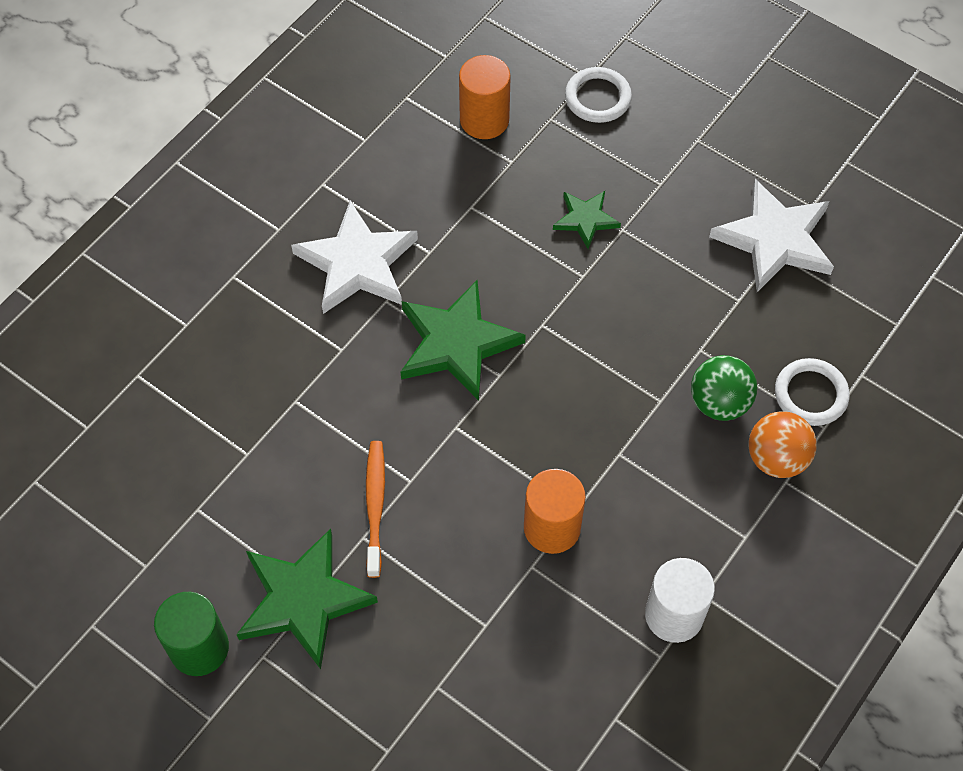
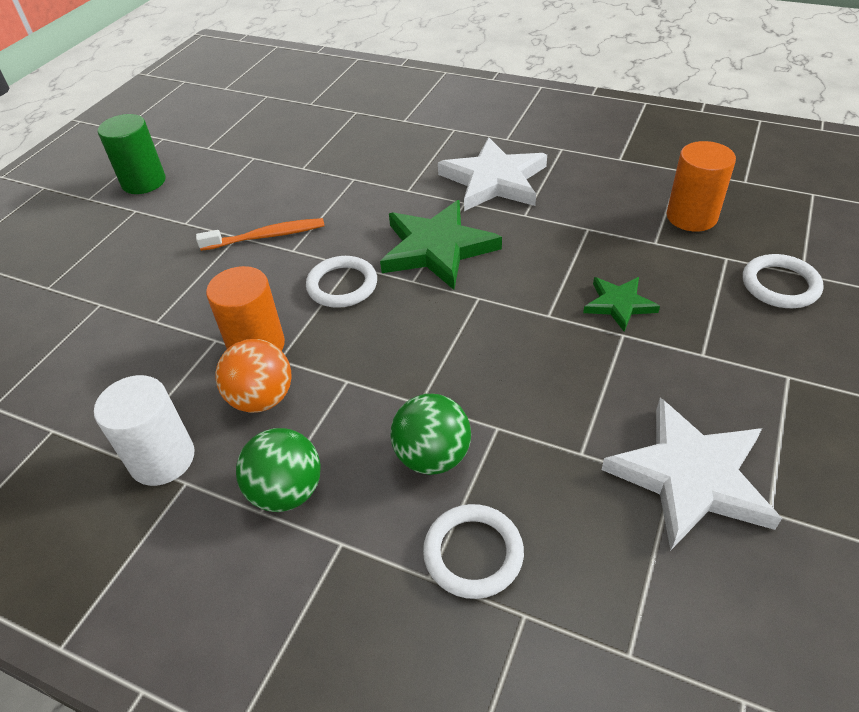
camera: 80 degrees right, 15 degrees down
green star [236,528,378,669] -> none
orange ball [749,411,817,478] -> orange ball moved to [215,339,291,413]
none -> green ball [236,428,321,512]
none -> white ring [306,256,377,308]

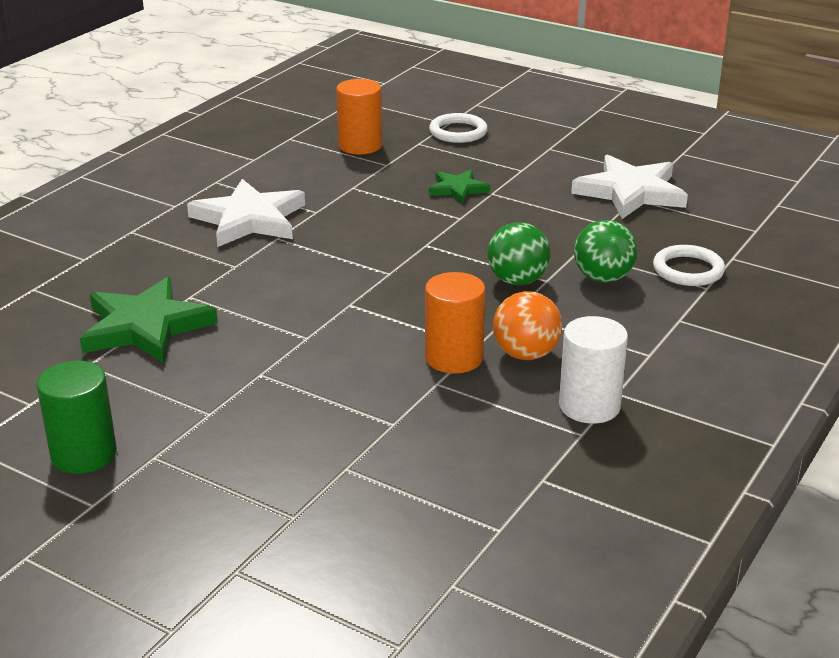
camera: 85 degrees left, 15 degrees down
orange toothbrush [196,218,325,251] -> none
green ball [236,428,321,512] -> green ball moved to [487,222,551,285]
white ring [306,256,377,308] -> none
green star [380,200,502,290] -> green star moved to [80,277,218,363]

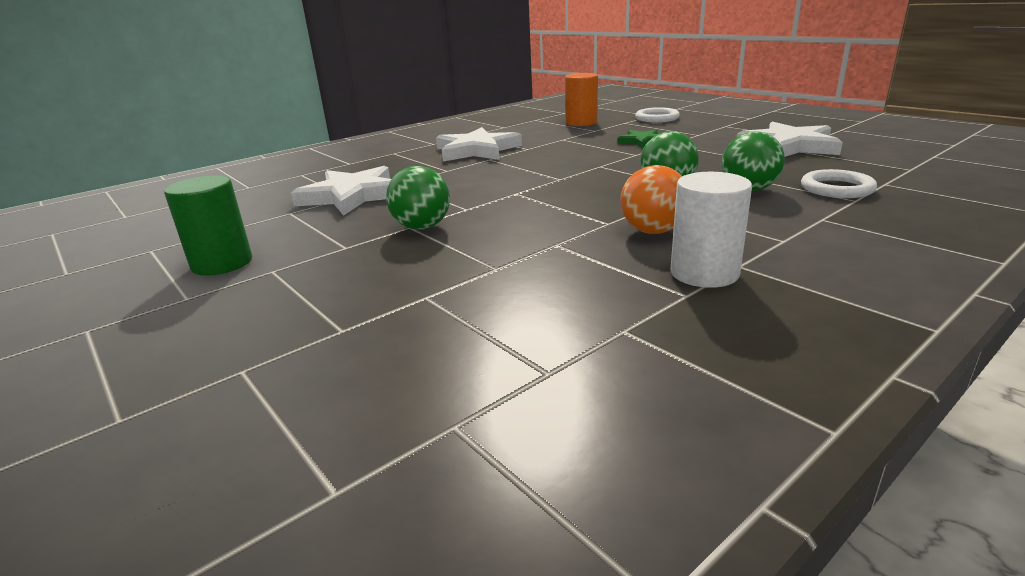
camera: 20 degrees right, 5 degrees down
green star [80,277,218,363] -> white star [291,166,391,216]
orange cylinder [425,272,485,374] -> none
none -> green ball [386,166,450,230]

